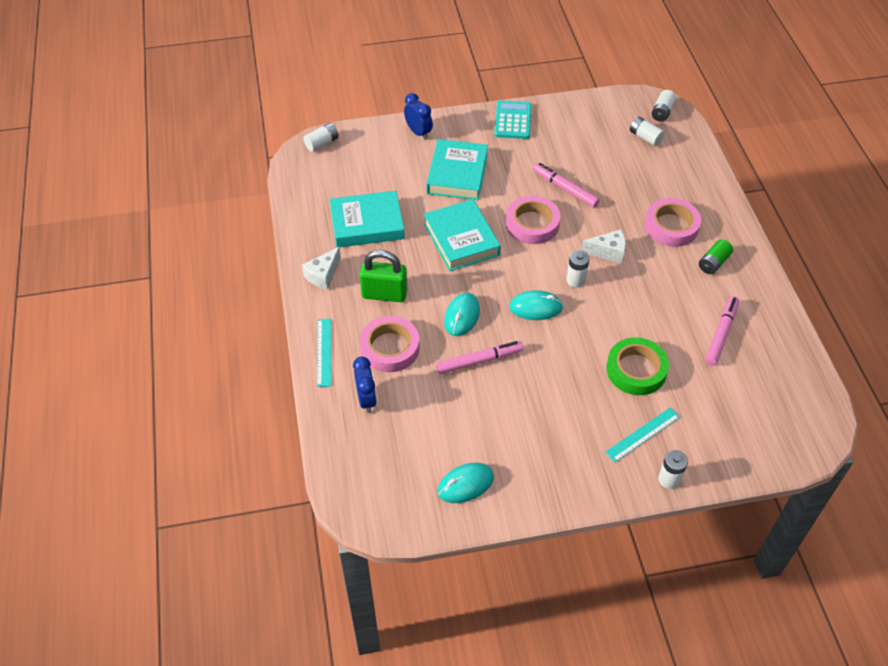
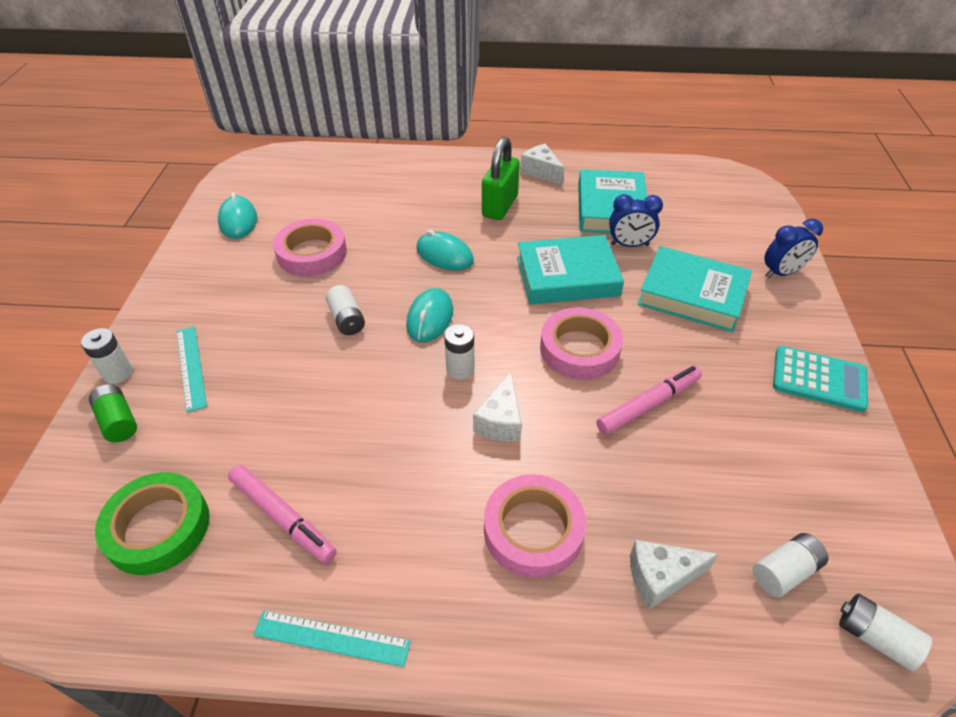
camera: 105 degrees right, 5 degrees down
white battery [303,123,339,152] -> white battery moved to [325,285,365,335]
turquoise ruler [317,319,331,387] -> turquoise ruler moved to [253,610,411,667]
blue clock [353,357,377,413] -> blue clock moved to [609,194,663,247]
pink tape [360,316,419,372] -> pink tape moved to [273,219,347,276]
pink marker [436,341,524,374] -> none
green tape [606,337,669,395] -> green tape moved to [95,472,210,575]
green battery [699,239,733,274] -> green battery moved to [89,384,137,442]
none -> white cheese [630,540,719,609]

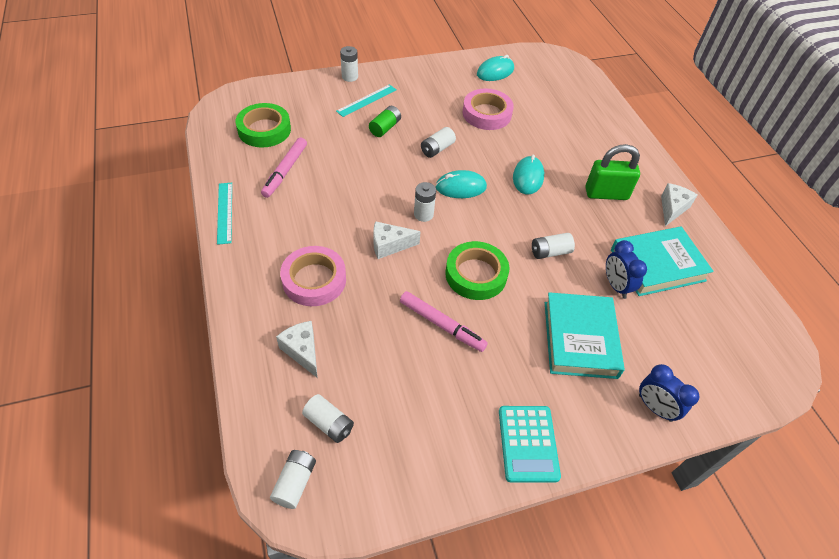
camera: 65 degrees right, 5 degrees up
green battery [89,384,137,442] -> green battery moved to [369,106,401,137]
turquoise book [517,235,624,304] -> white battery [532,233,575,259]
pink tape [540,307,623,380] -> green tape [445,241,509,300]

